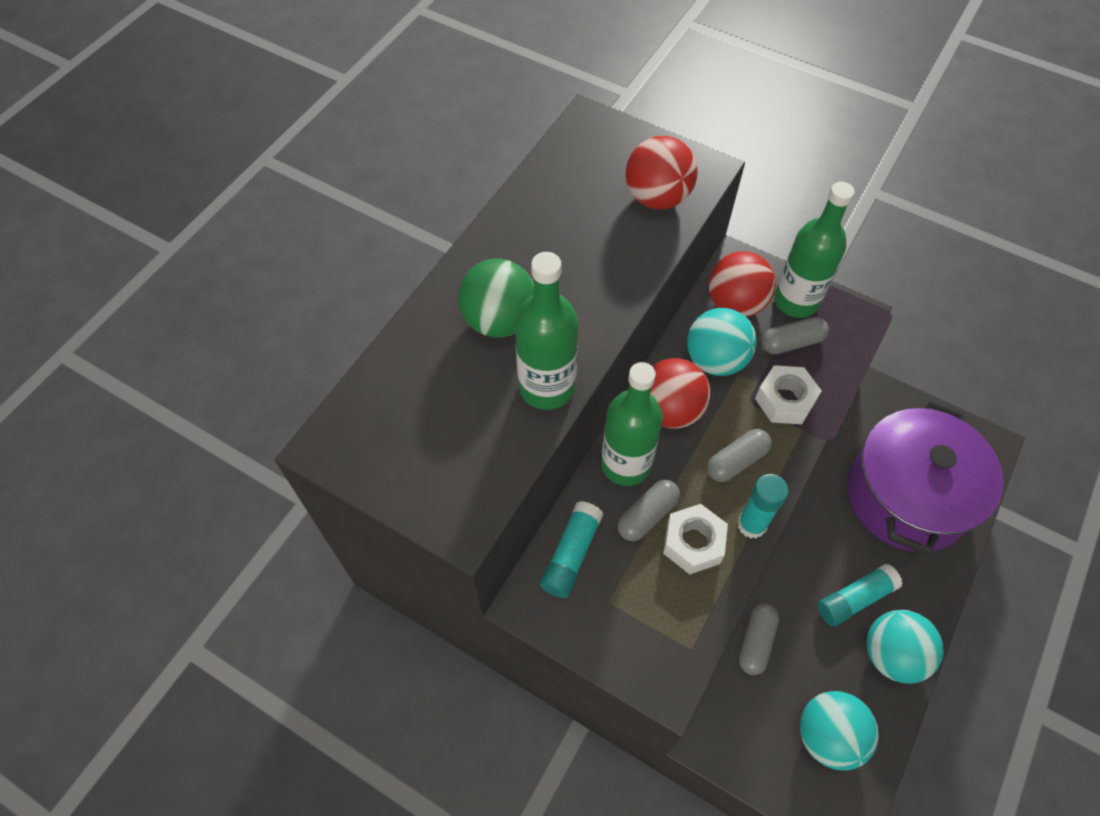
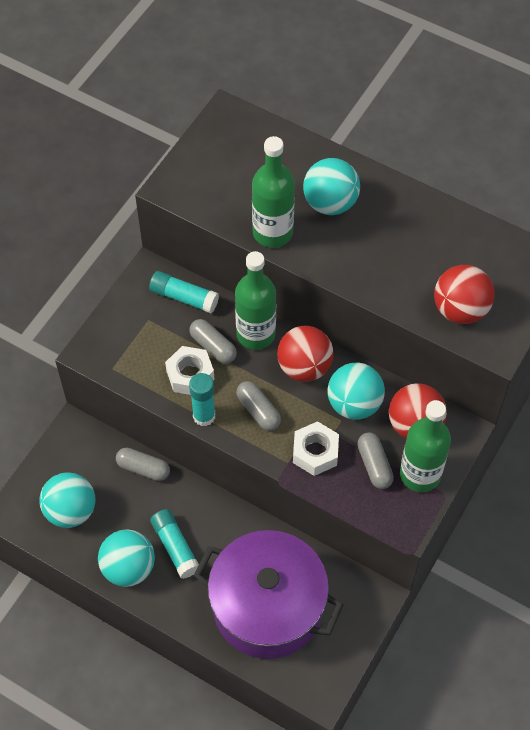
camera: 90 degrees right, 0 degrees up
green ball [458,259,534,337] -> turquoise ball [303,158,360,215]

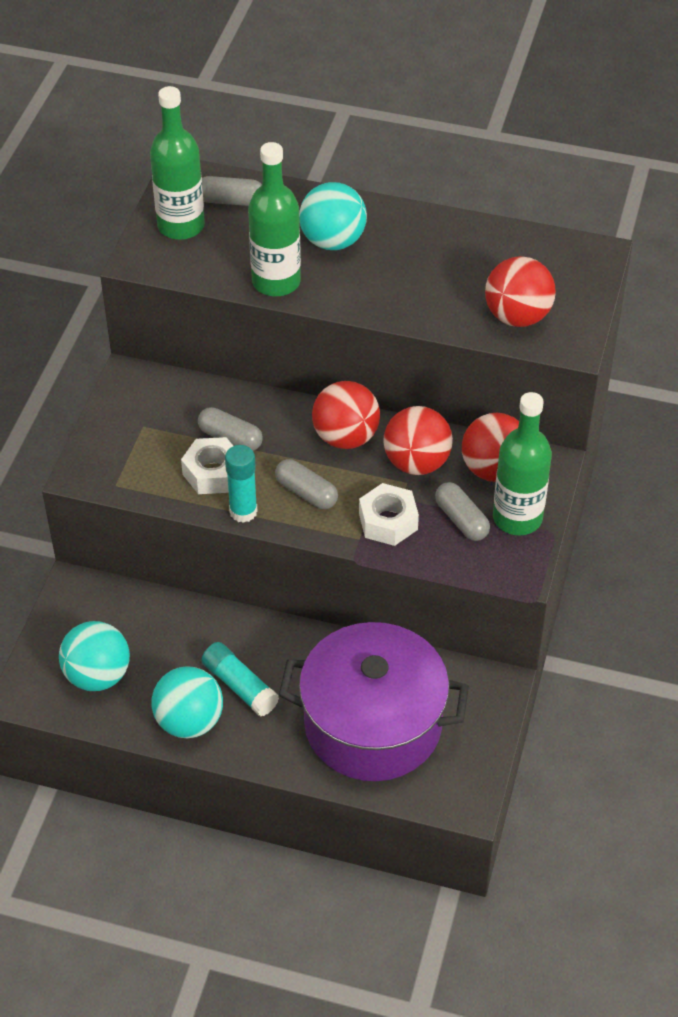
camera: 15 degrees left, 10 degrees down
grey capsule [116,448,170,481] -> grey capsule moved to [202,176,262,206]
turquoise glue stick [149,271,219,313] -> none
green bottle [235,251,276,350] -> green bottle moved to [150,86,205,240]
turquoise ball [328,363,385,420] -> red ball [383,406,453,475]

